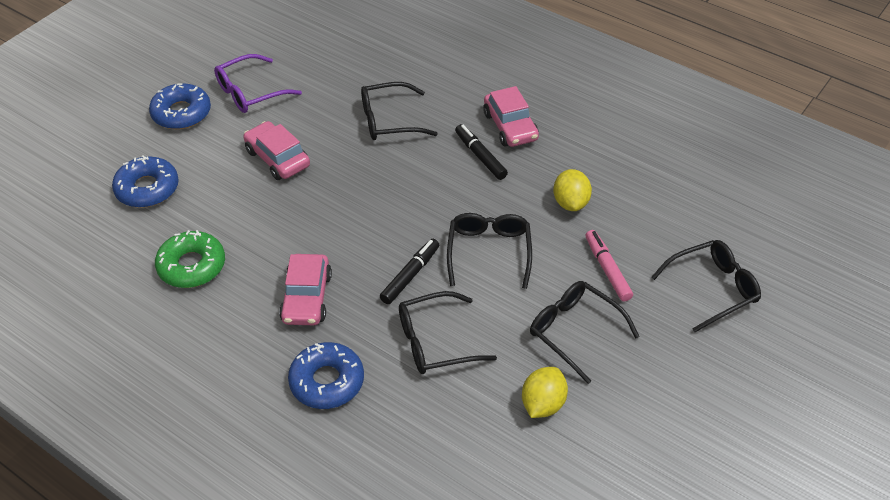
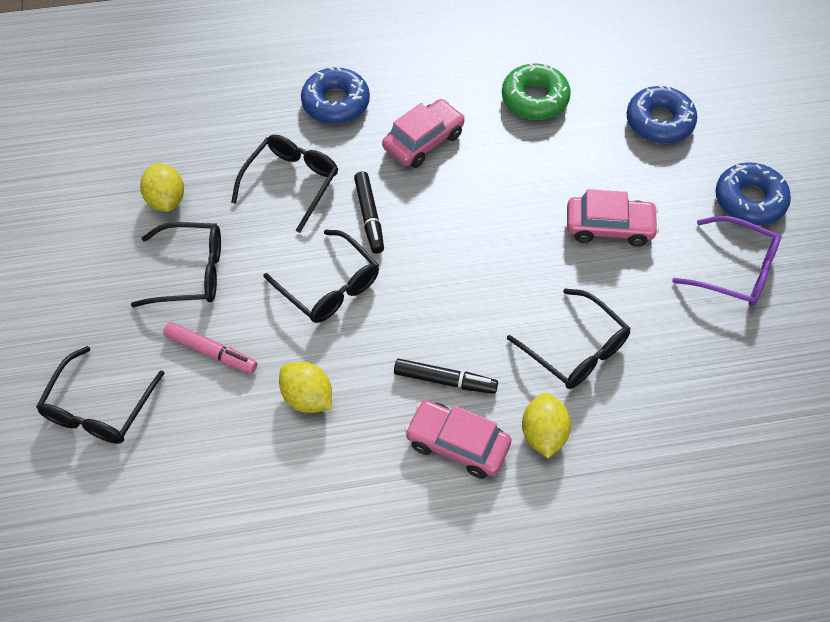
camera: 135 degrees right, 10 degrees up
purple glasses [214,54,302,113] -> purple glasses turned 105 degrees clockwise [672,216,781,307]
pink car [279,254,332,325] -> pink car turned 90 degrees clockwise [382,99,465,168]
black glasses [361,82,438,140] -> black glasses turned 105 degrees clockwise [507,289,631,389]
none -> yellow lemon [522,393,571,458]

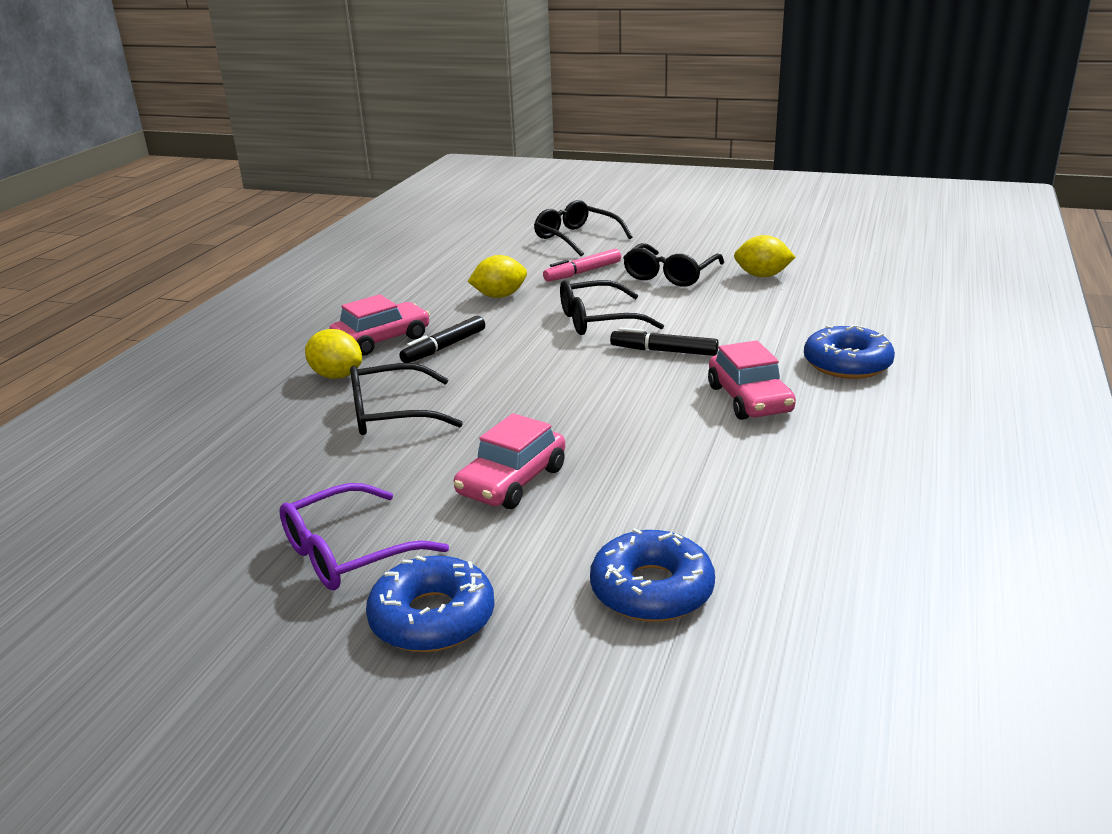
camera: 120 degrees right, 30 degrees down
black glasses [231,135,338,233] -> none
green donut [502,63,571,120] -> none

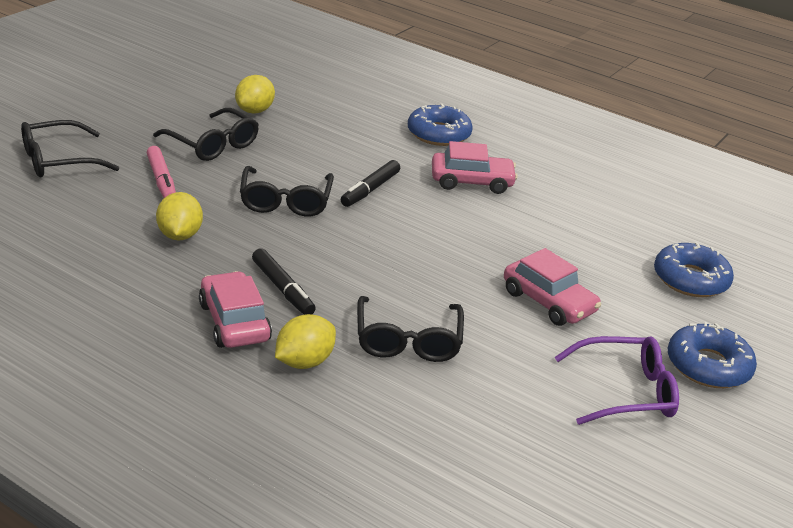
camera: 80 degrees left, 5 degrees up
purple glasses [280,483,449,591] -> purple glasses turned 75 degrees counterclockwise [555,336,679,425]

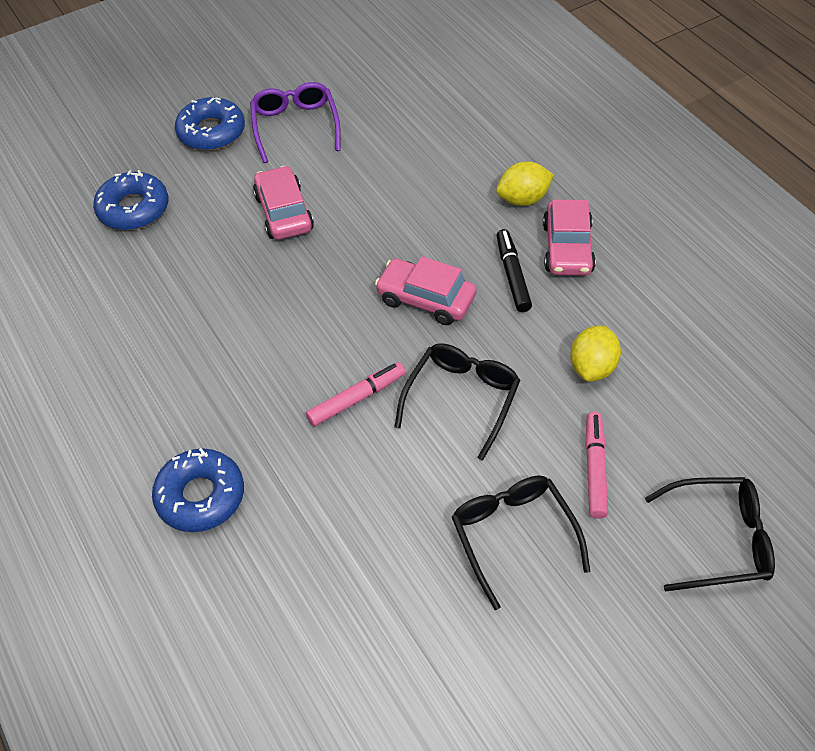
camera: 150 degrees left, 20 degrees up
yellow lemon [235,75,275,114] -> none
black marker [341,160,400,207] -> pink marker [306,362,406,426]
black glasses [357,296,464,362] -> none
pink car [432,141,518,194] -> pink car moved to [375,256,476,325]
purple glasses [555,336,679,425] -> purple glasses turned 60 degrees clockwise [250,82,341,163]

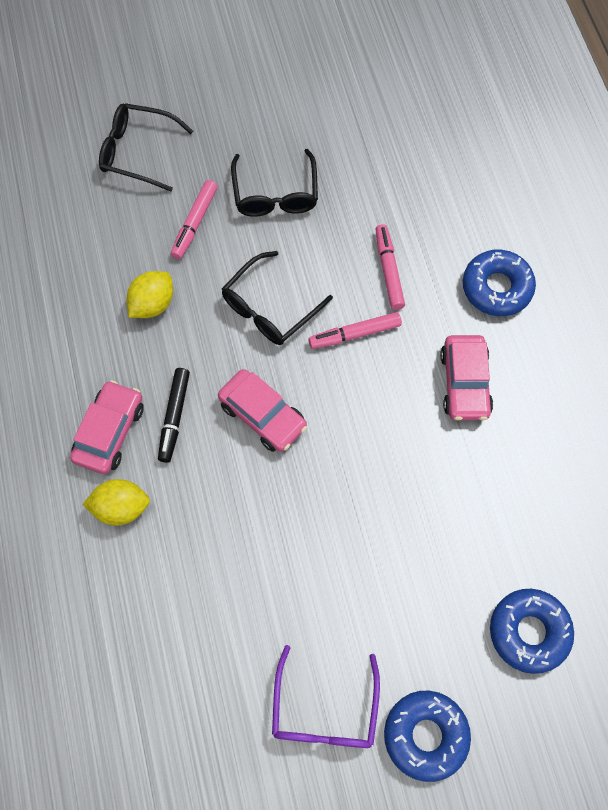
camera: 165 degrees left, 15 degrees up
pink car [253,166,314,240] -> pink car moved to [440,335,493,420]
none -> pink marker [375,224,405,310]

